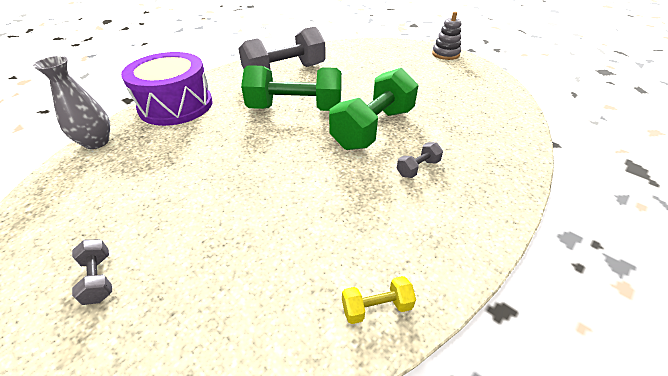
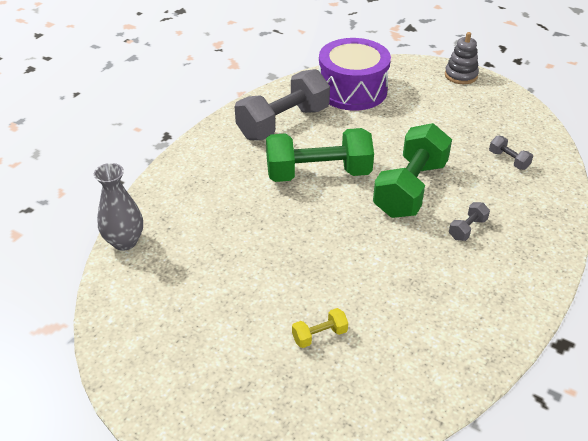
camera: 10 degrees left, 0 degrees up
grey dumbbell [72,239,112,305] -> grey dumbbell moved to [489,136,533,170]
purple drum [121,52,212,126] -> purple drum moved to [319,38,391,111]
yellow dumbbell [342,276,416,324] -> yellow dumbbell moved to [292,308,348,348]

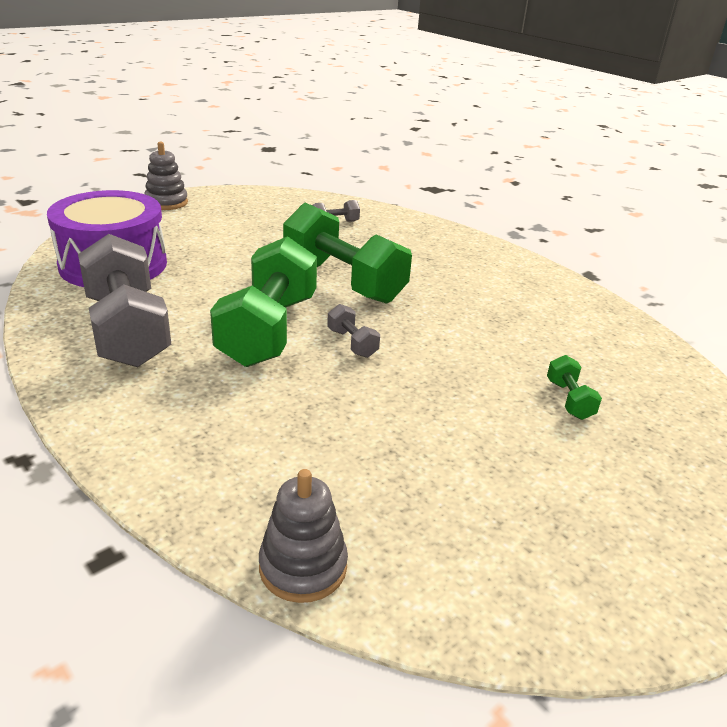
camera: 75 degrees left, 10 degrees down
grey vase [94,163,143,251] -> grey stacking toy [259,469,348,603]
yellow dumbbell [292,308,348,348] -> green dumbbell [547,355,602,420]
grey dumbbell [449,202,490,241] -> grey dumbbell moved to [327,304,380,358]

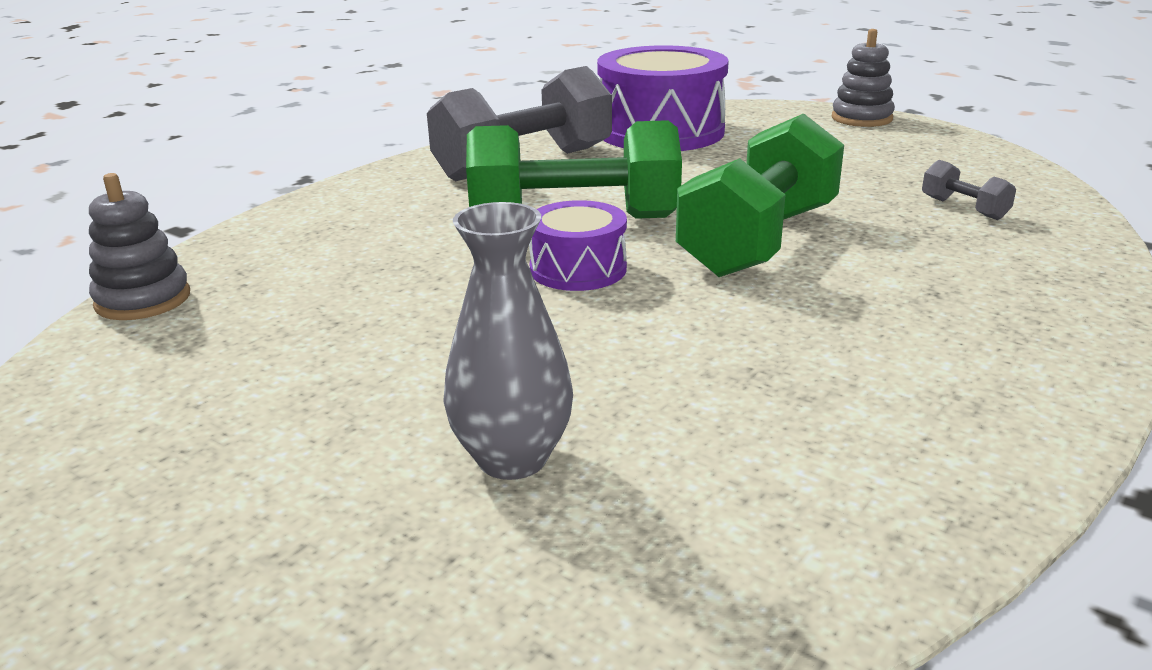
camera: 80 degrees right, 5 degrees down
grey dumbbell [327,304,380,358] -> purple drum [529,200,627,291]
green dumbbell [547,355,602,420] -> grey vase [443,202,573,480]

